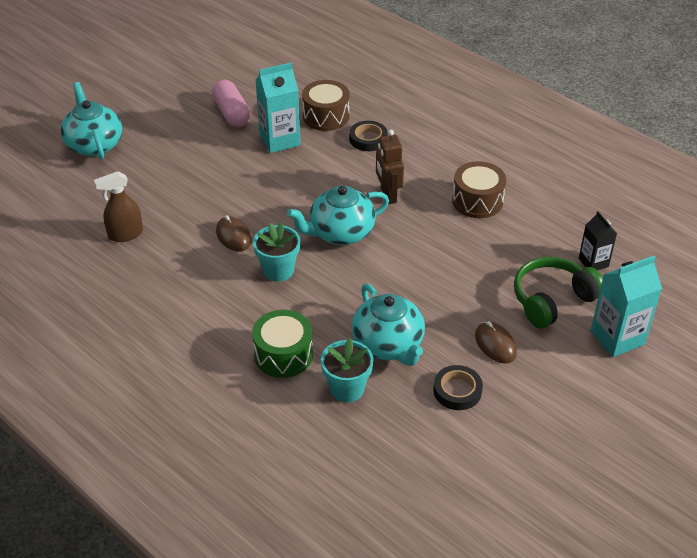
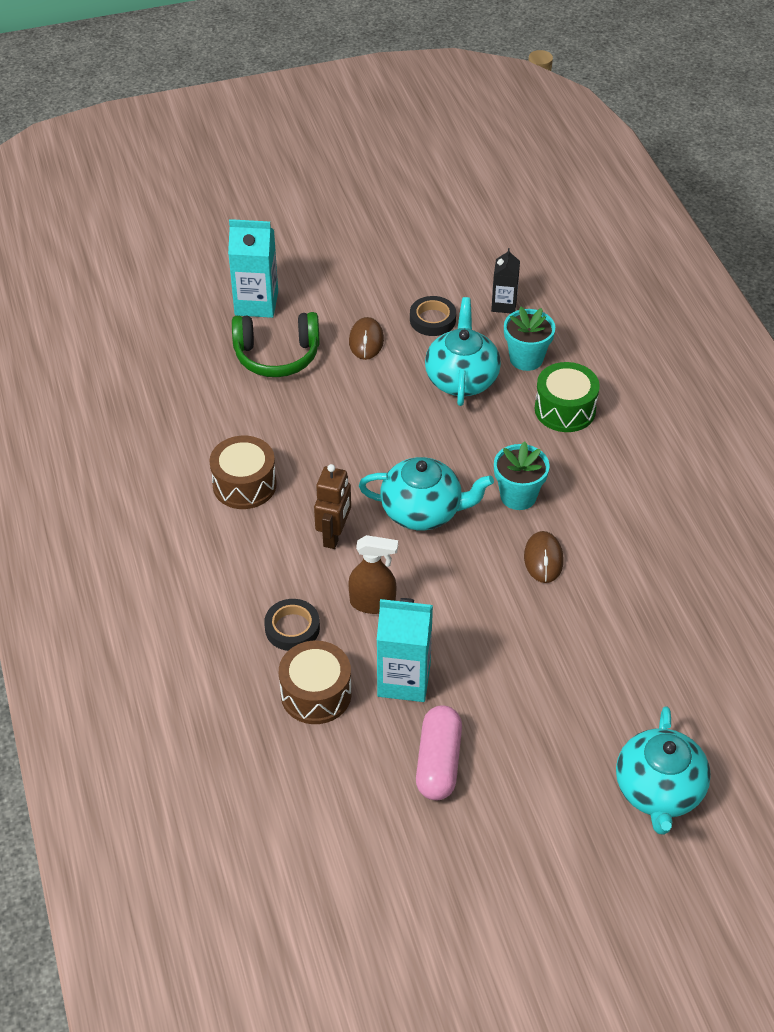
camera: 150 degrees left, 5 degrees up
brown spray bottle [94,171,143,242] -> brown spray bottle moved to [348,535,398,614]
black carton [579,211,617,270] -> black carton moved to [491,248,520,313]

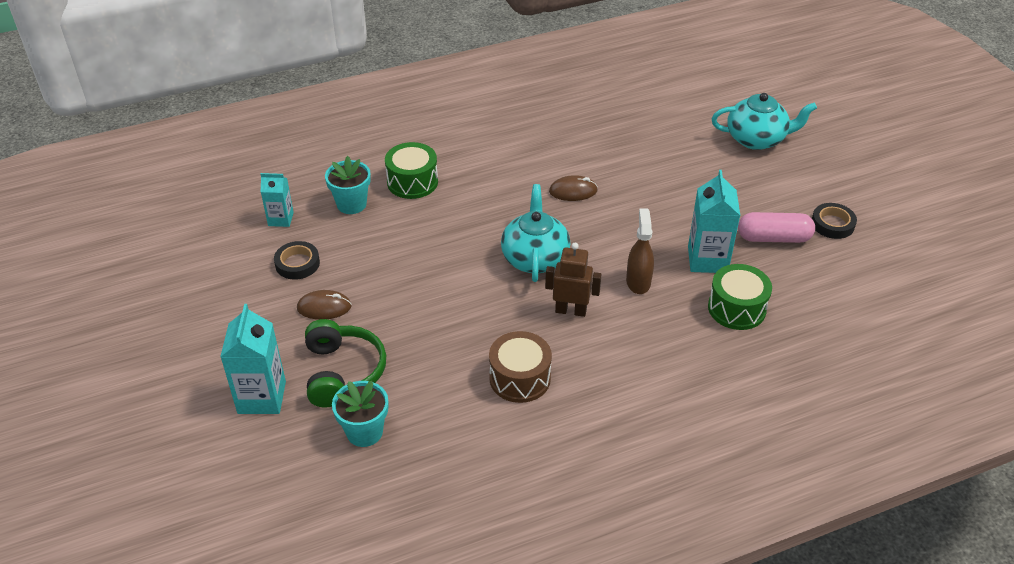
camera: 95 degrees left, 5 degrees down
black tape [264,599,320,651] -> black tape moved to [812,203,857,239]
brown drum [279,641,352,724] -> green drum [708,264,772,330]
turquoise teapot [425,297,501,406] -> none
black carton [491,248,520,313] -> turquoise carton [261,173,294,227]
turquoise flower pot [494,442,550,510] -> turquoise flower pot moved to [332,381,388,447]

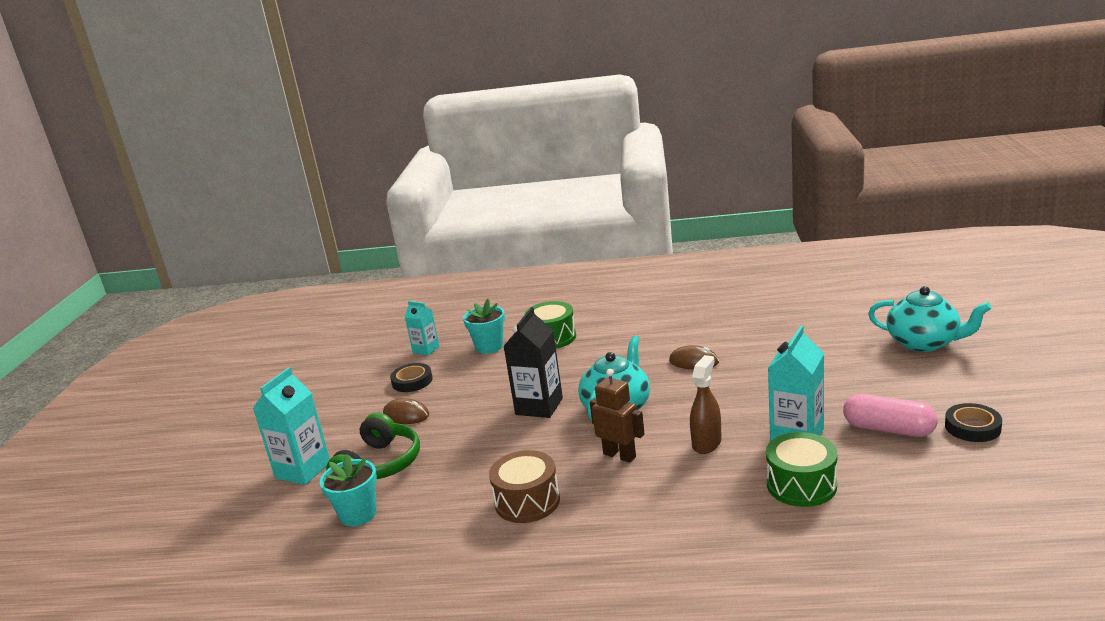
camera: 30 degrees right, 20 degrees down
none -> black carton [503,307,563,418]

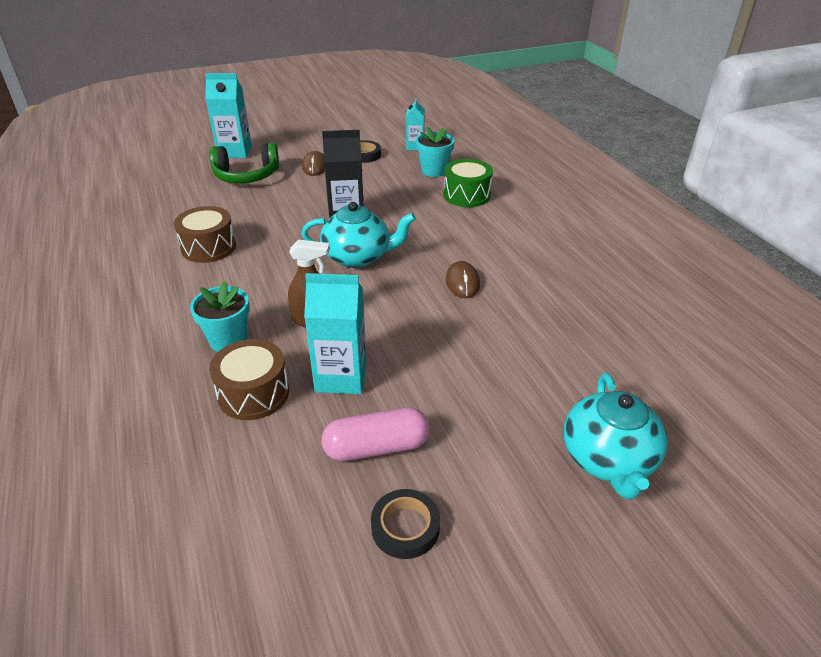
camera: 60 degrees right, 15 degrees up
turquoise flower pot [320,454,377,526] -> turquoise flower pot moved to [190,281,250,352]
brown robot [590,369,645,463] -> none
green drum [766,432,838,507] -> brown drum [209,339,289,420]
pink capsule [843,394,938,437] -> pink capsule turned 75 degrees clockwise [322,408,430,461]

